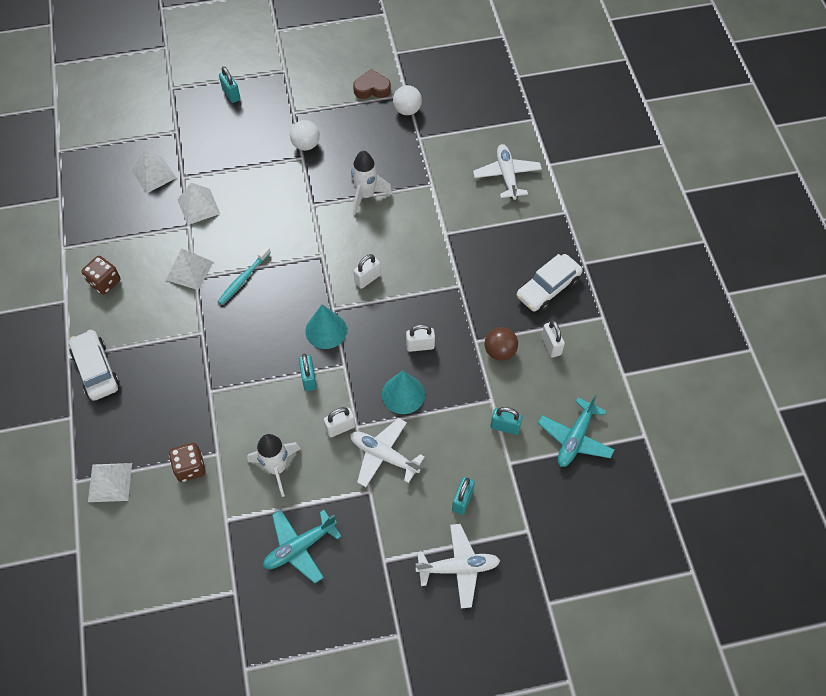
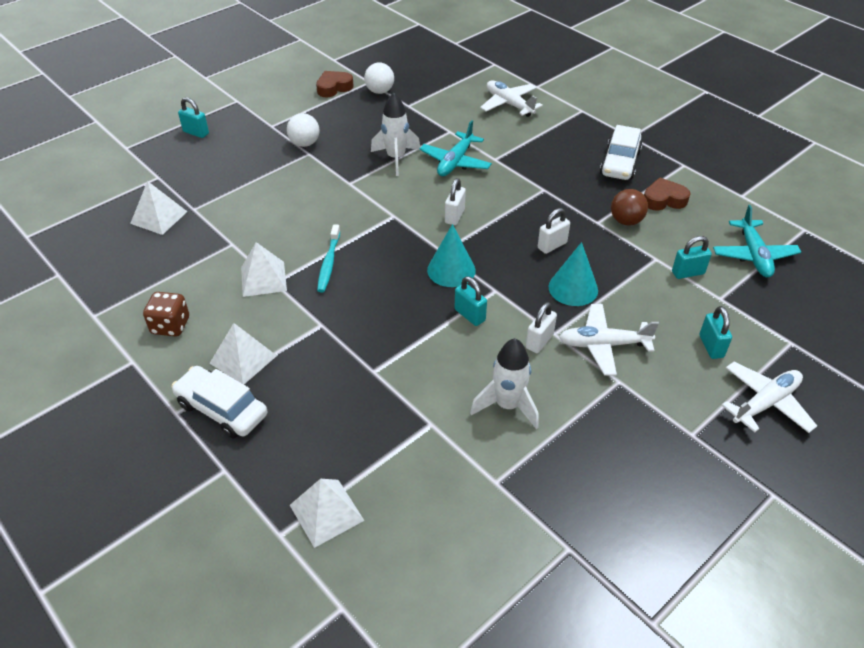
camera: 30 degrees left, 15 degrees down
brown dice [169,443,206,482] -> none
white pyramid [177,183,220,225] -> white pyramid moved to [209,323,277,384]
turquoise plane [263,510,342,583] -> turquoise plane moved to [419,120,492,176]
white padlock [541,320,565,358] -> brown heart [644,177,690,211]

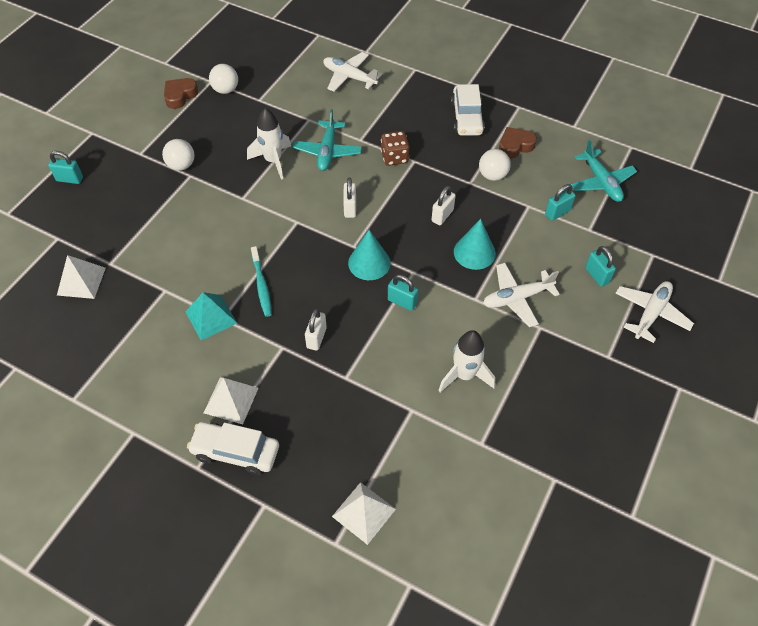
camera: 20 degrees left, 10 degrees up
brown dice [143,292,189,337] -> brown dice moved to [381,131,409,166]
white pyramid [241,242,287,297] -> turquoise pyramid [185,292,237,340]
white padlock [526,302,557,353] -> white padlock moved to [305,309,327,351]
brown ball [611,189,648,226] -> white ball [479,149,511,181]

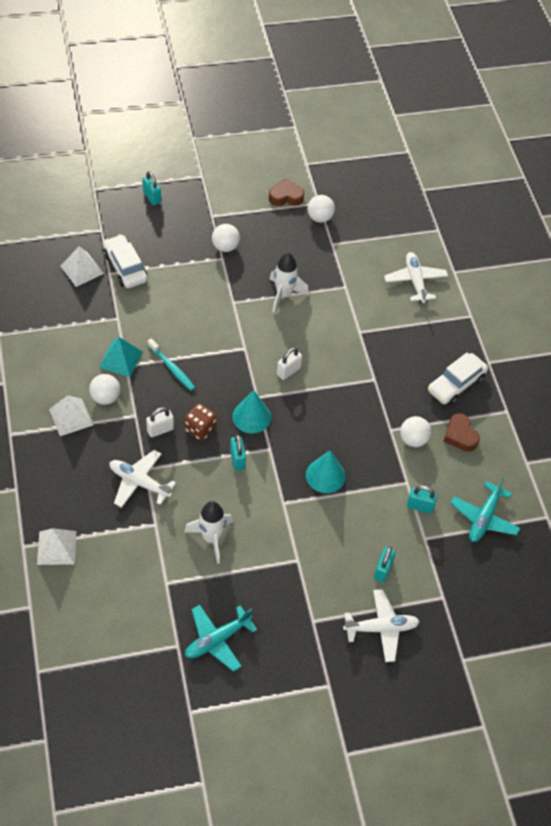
camera: 45 degrees right, 0 degrees up
white car [187,422,279,475] -> white car moved to [103,234,147,288]
turquoise toothbrush [251,246,272,317] -> turquoise toothbrush turned 75 degrees counterclockwise [148,338,195,391]
turquoise plane [292,109,362,171] -> turquoise plane moved to [185,605,257,672]
brown dice [381,131,409,166] -> brown dice moved to [184,403,217,441]
white padlock [431,186,456,225] -> none
white plane [483,263,560,327] -> white plane moved to [110,450,176,508]
brown heart [499,127,537,159] -> brown heart turned 135 degrees counterclockwise [443,413,480,451]
none -> white ball [89,374,120,405]

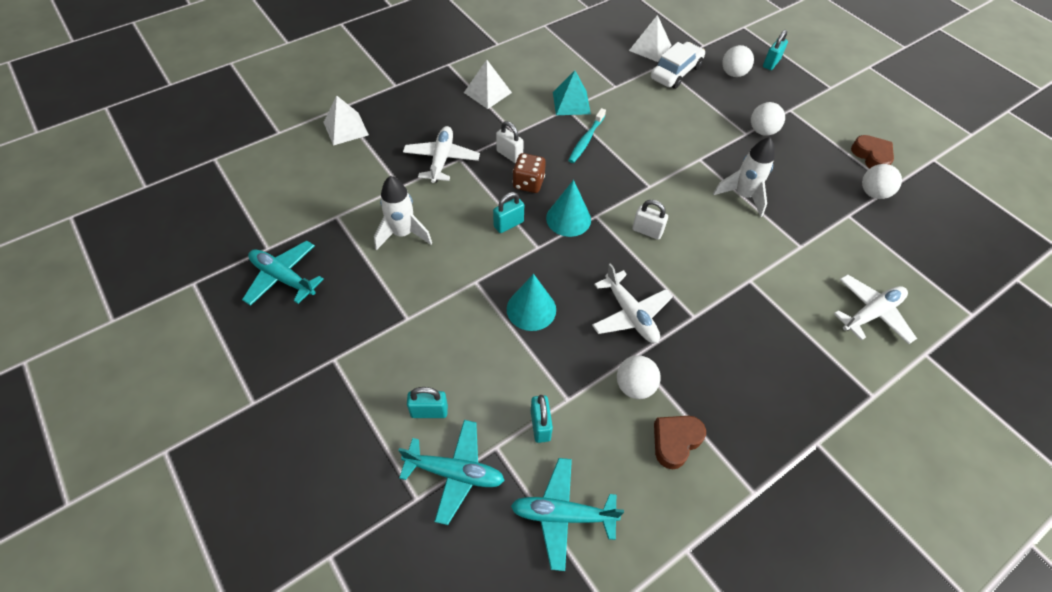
camera: 70 degrees right, 0 degrees up
white ball [89,374,120,405] -> white ball moved to [722,45,754,77]
white plane [343,589,420,662] -> white plane moved to [592,263,673,343]
white car [428,353,488,405] -> none
none -> turquoise plane [398,420,505,525]

